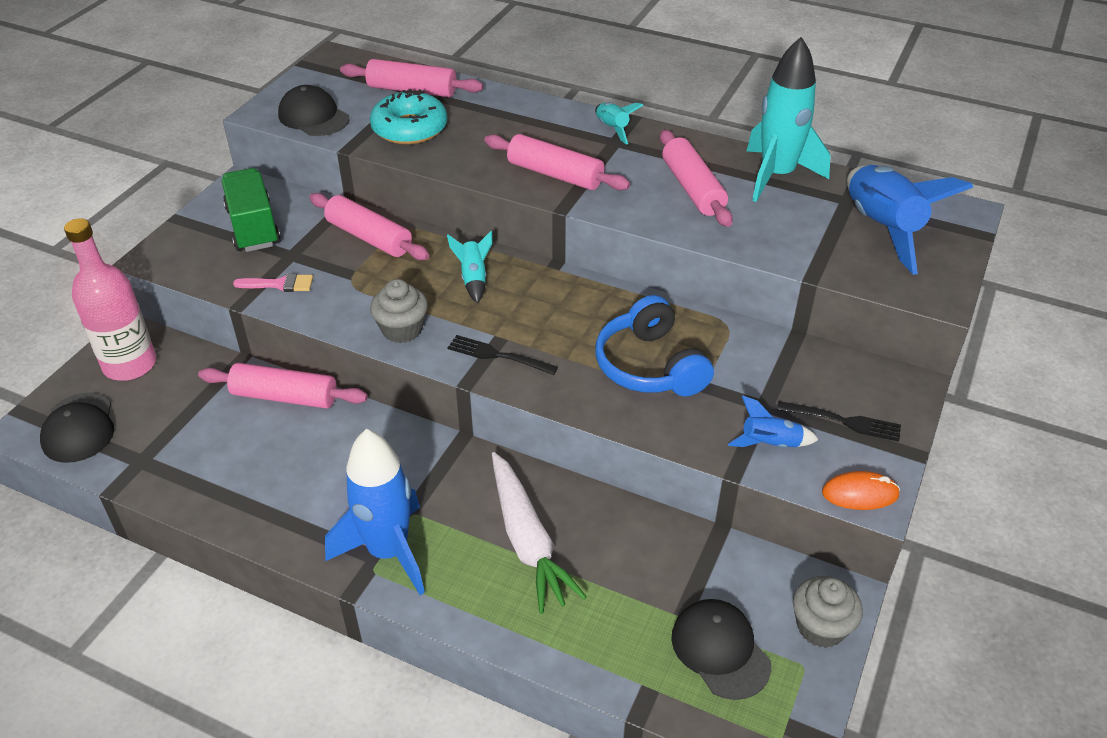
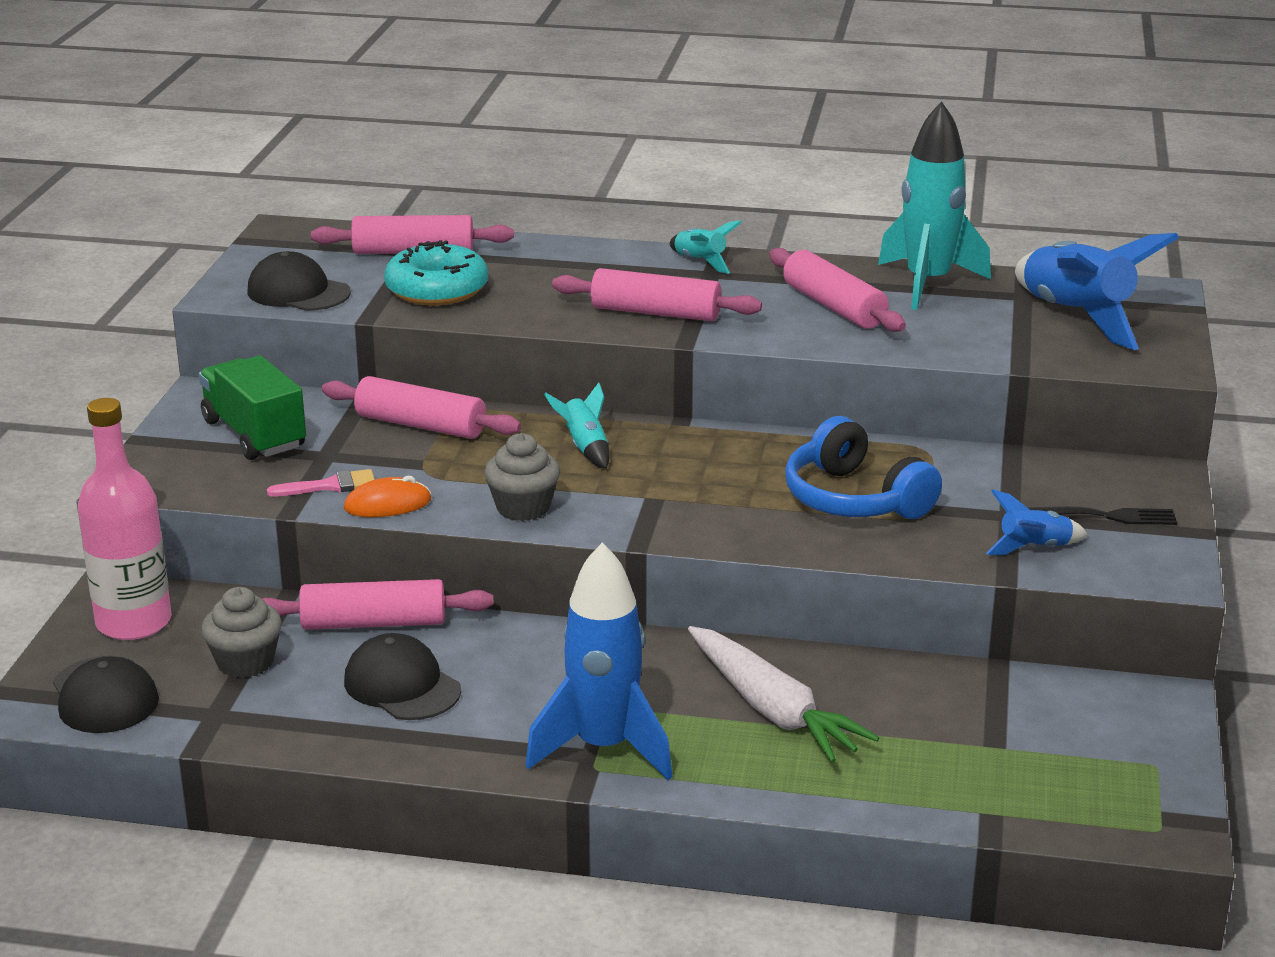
camera: 15 degrees left, 15 degrees down
black fork [448,335,558,375] -> none
black cap [671,599,771,700] -> black cap moved to [344,633,461,720]
grey cupcake [793,576,863,648] -> grey cupcake moved to [201,587,282,678]
orange mouse [822,471,900,510] -> orange mouse moved to [344,476,431,517]

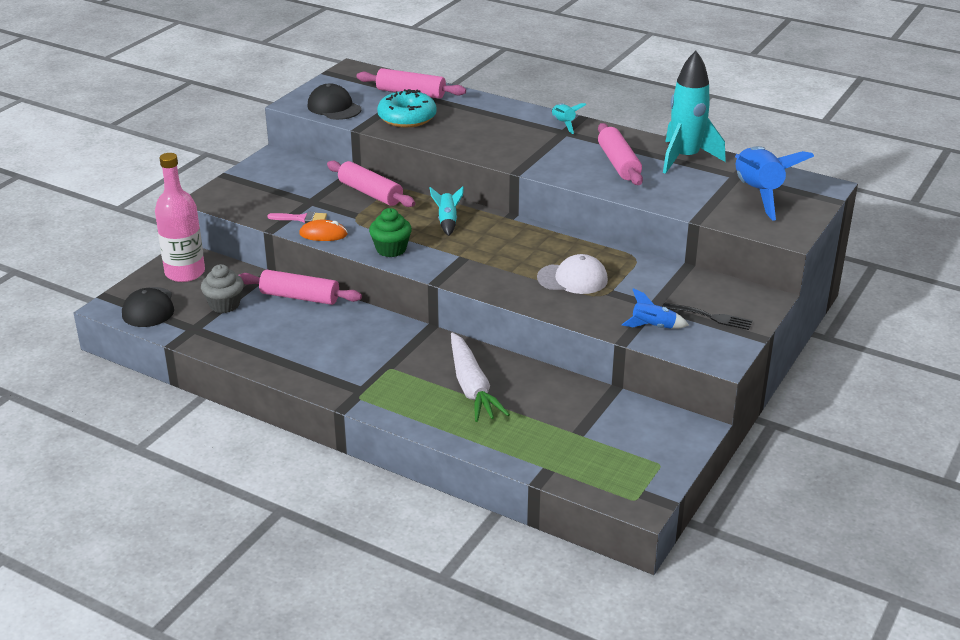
camera: 20 degrees right, 5 degrees up
green truck [199,356,306,460] -> none
black cap [344,633,461,720] -> none
grey cupcake [484,433,560,521] -> green cupcake [369,208,412,257]
blue rocket [525,542,673,780] -> none
pink rolling pin [552,268,762,321] -> none
blue headphones [785,416,942,519] -> white cap [537,254,608,294]

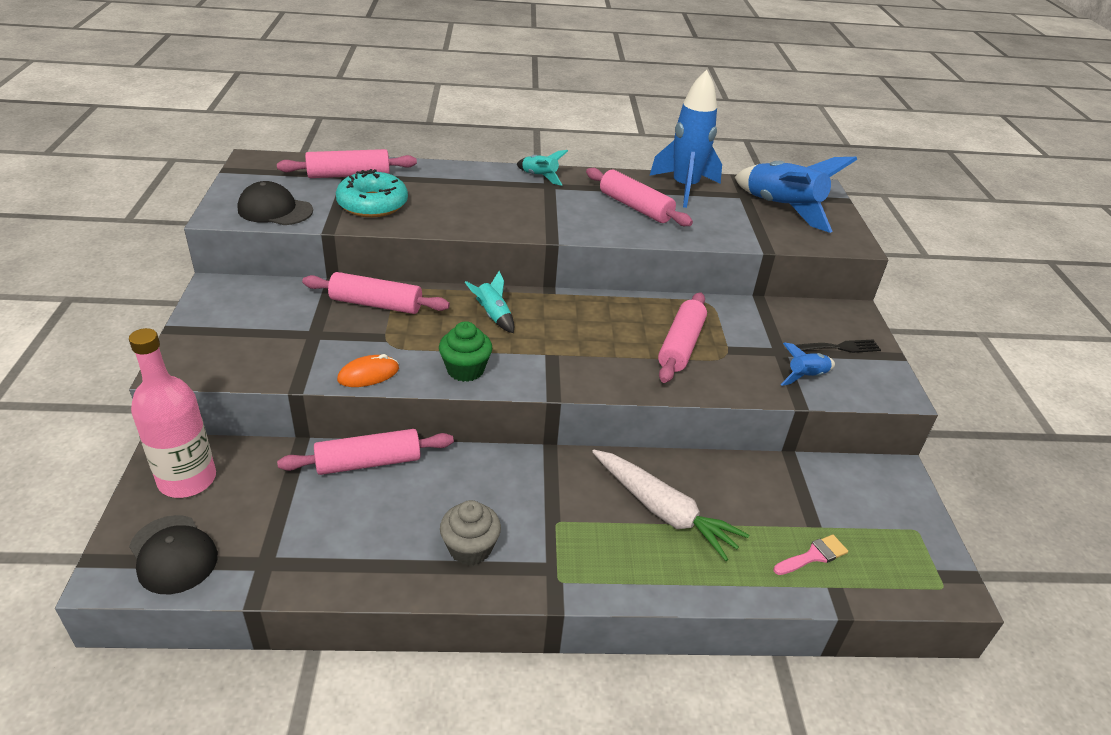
camera: 35 degrees left, 5 degrees up
grey cupcake [201,264,244,313] -> grey cupcake moved to [440,500,501,566]
pink brush [268,212,327,223] -> pink brush moved to [774,535,848,575]
white cap [537,254,608,294] -> pink rolling pin [658,292,707,383]
turquoise rocket [663,51,726,174] -> blue rocket [650,70,722,208]

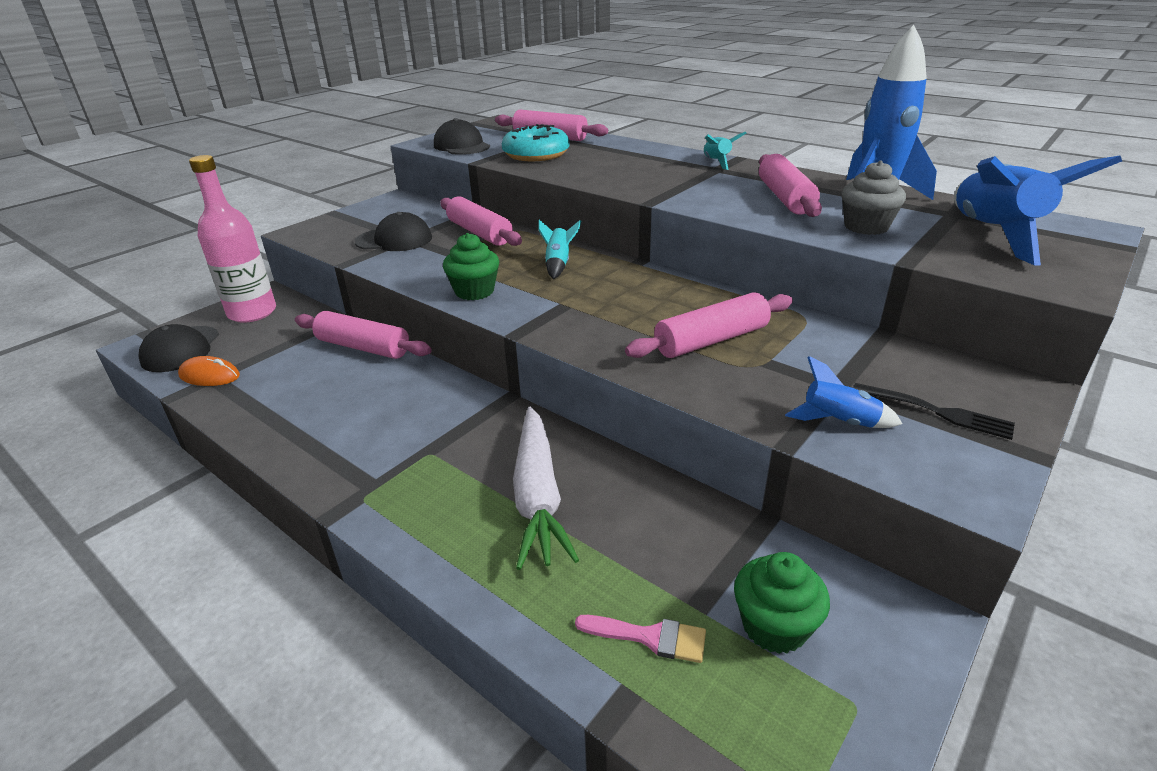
camera: 45 degrees right, 5 degrees down
orange mouse [337,354,399,387] -> orange mouse moved to [178,356,240,386]
grey cupcake [440,500,501,566] -> grey cupcake moved to [841,160,906,235]
none -> black cap [354,212,432,251]
none -> green cupcake [734,552,830,654]

